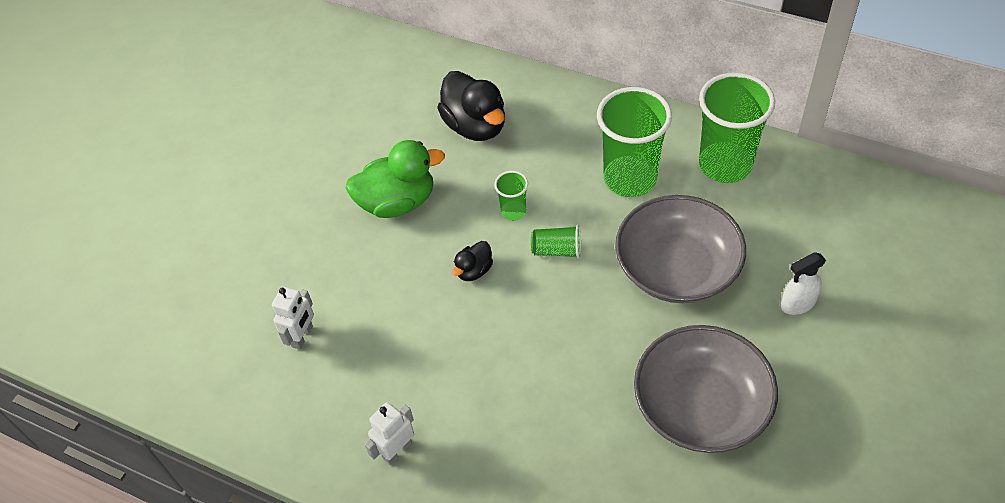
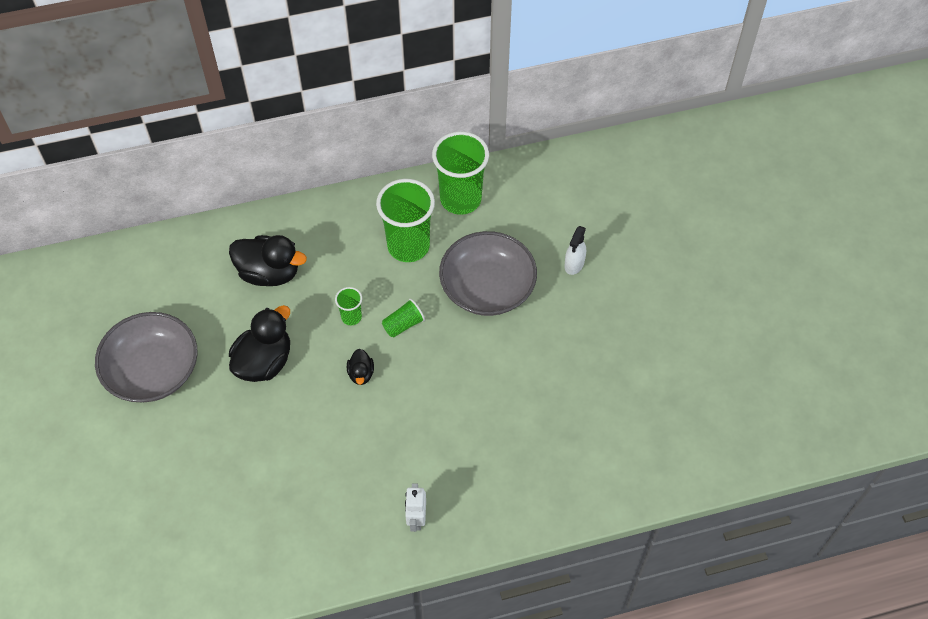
camera: 45 degrees left, 5 degrees up
white robot [272,287,314,350] -> none
green duck [345,140,445,218] -> black duck [229,305,290,382]
grey bowl [634,325,778,453] -> grey bowl moved to [95,312,198,402]

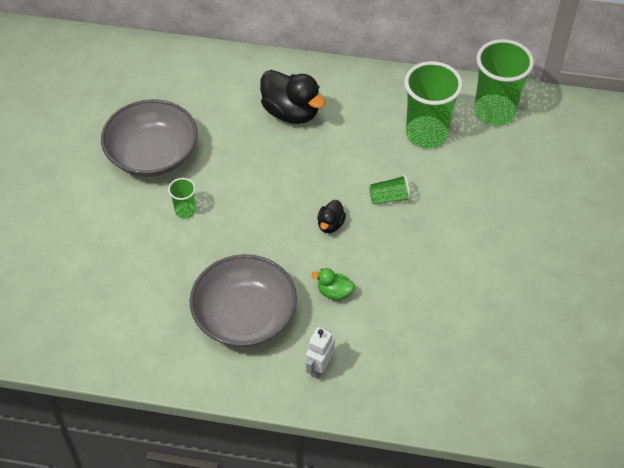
camera: 25 degrees right, 5 degrees down
black duck [229,305,290,382] -> none
green cup [335,287,362,325] -> green cup moved to [168,178,196,219]
grey bowl [439,231,537,316] -> grey bowl moved to [189,254,297,347]
white spray bottle [565,226,586,275] -> none
none -> green duck [311,268,355,301]

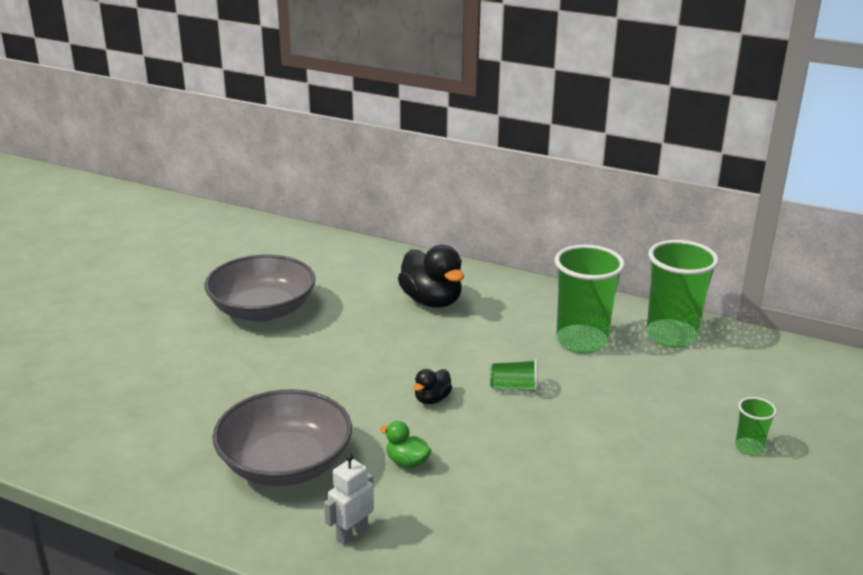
camera: 15 degrees right, 25 degrees down
green cup [168,178,196,219] -> green cup moved to [735,397,777,455]

